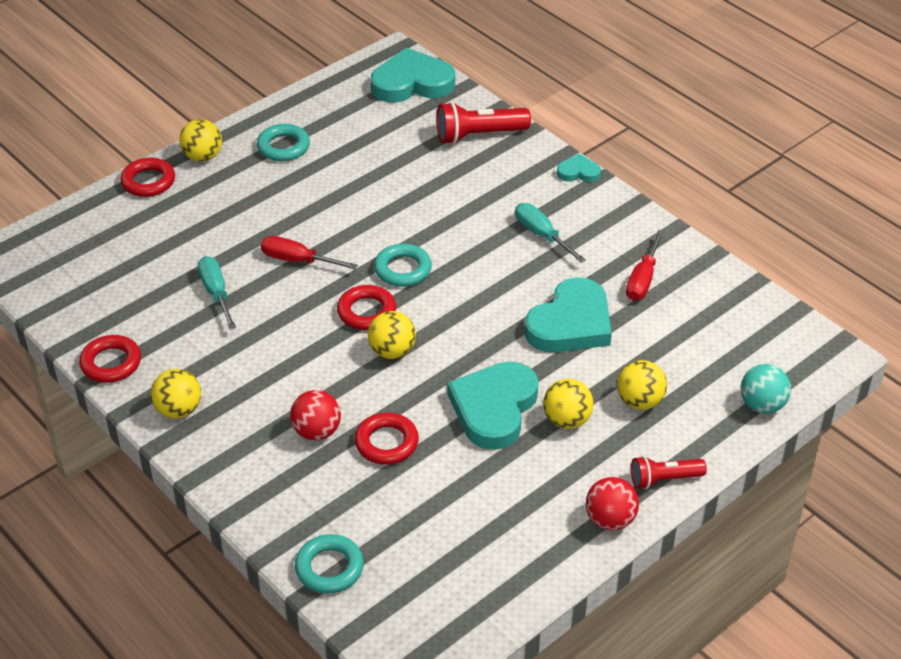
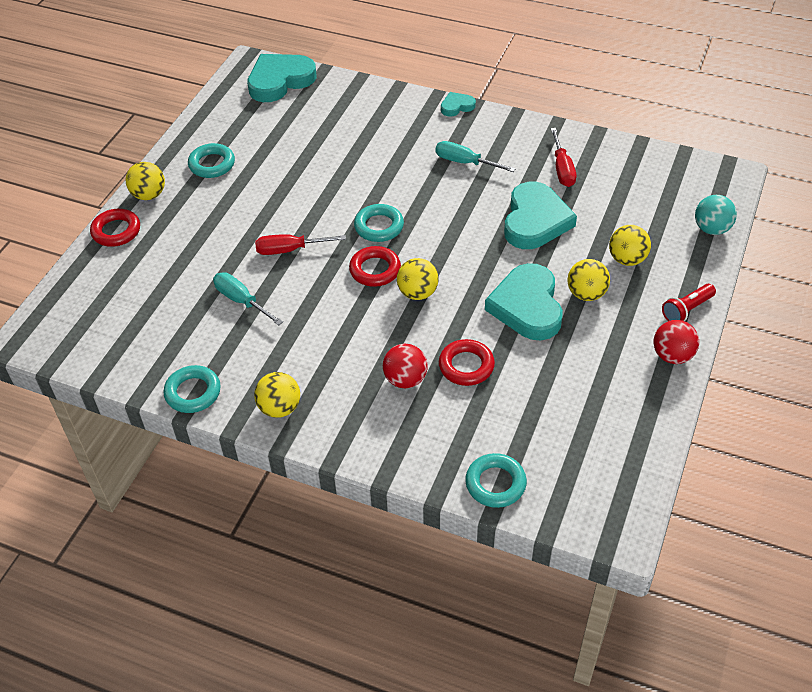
camera: 25 degrees left, 5 degrees up
red ring [79,335,141,383] -> turquoise ring [163,365,221,413]
red flashlight [436,102,531,144] -> none

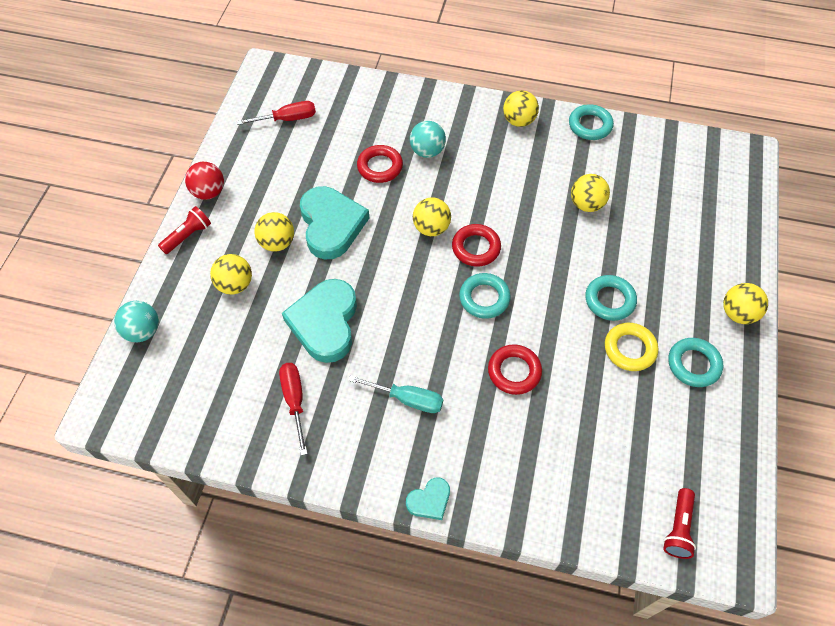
camera: 170 degrees right, 10 degrees up
red ring [90,209,140,247] -> red ring moved to [488,344,542,395]
turquoise screwdriver [213,272,283,325] -> yellow ball [571,174,610,212]
turquoise heart [247,54,316,102] -> red flashlight [663,488,696,559]
red screwdriver [255,234,346,255] -> red screwdriver moved to [237,101,316,125]
red ball [383,344,428,389] -> turquoise ball [410,121,446,158]
turquoise ring [465,453,527,508] -> turquoise ring moved to [585,275,637,321]
none -> yellow ring [605,323,658,371]

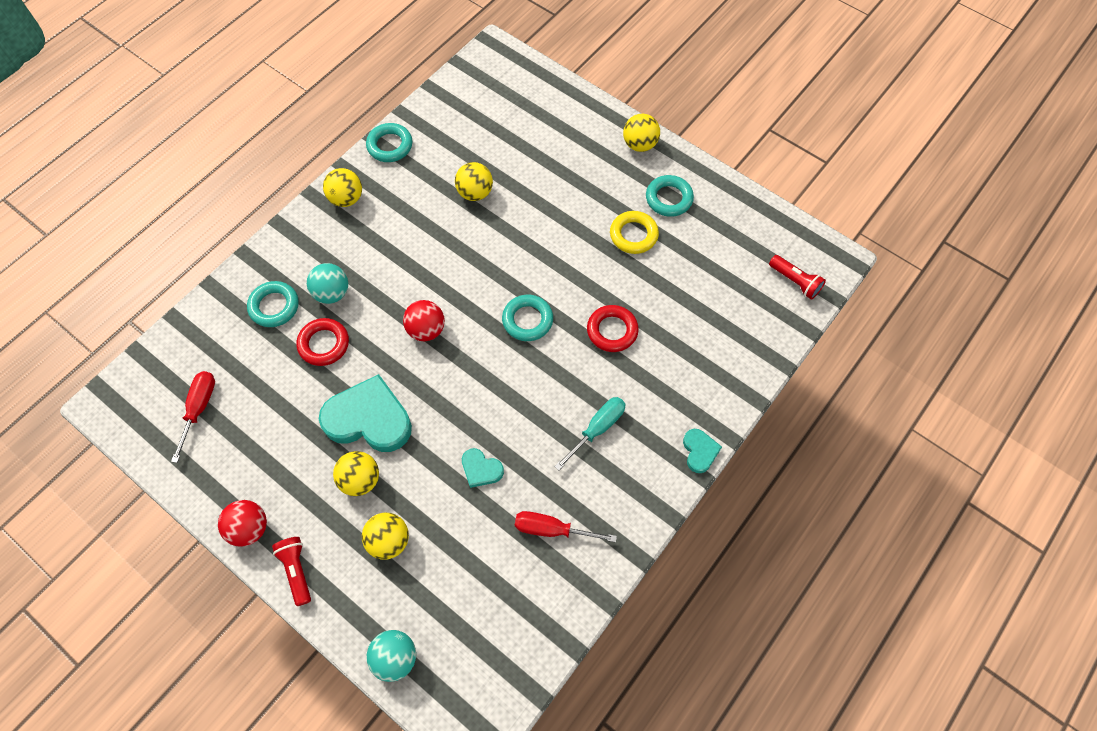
camera: 65 degrees left, 5 degrees up
turquoise heart [282,279,357,363] -> turquoise heart [462,448,504,488], size x0.48
yellow ball [413,197,451,236] -> red ball [403,300,445,341]
red ring [452,224,501,267] -> none
turquoise ring [585,275,637,321] -> turquoise ring moved to [247,281,299,327]

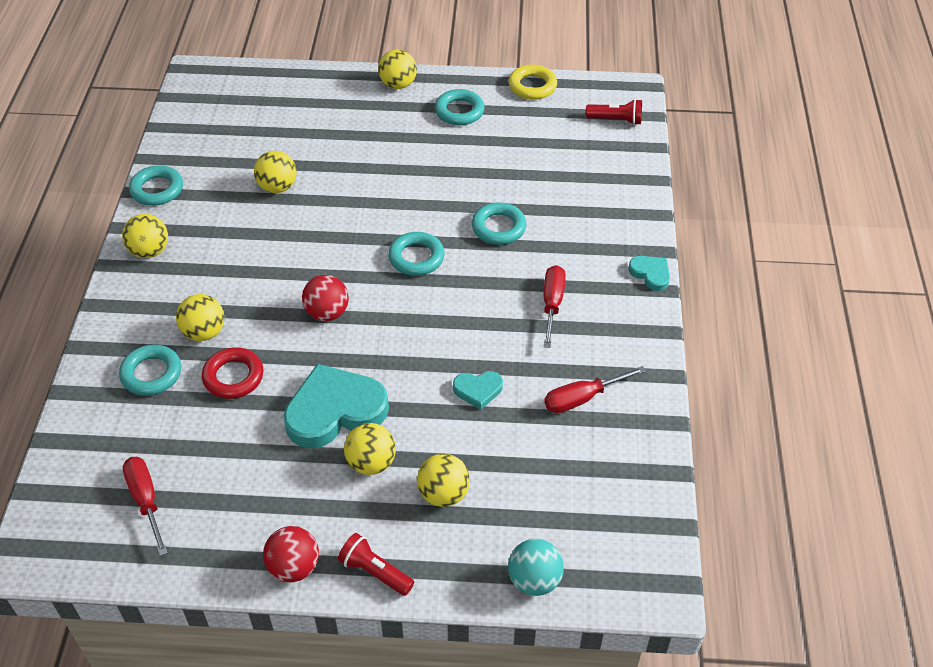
camera: 35 degrees left, 15 degrees down
turquoise ball [307,263,348,304] -> yellow ball [176,294,224,341]
turquoise screwdriver [554,397,626,471] -> red screwdriver [544,265,566,348]
red ring [587,305,639,352] -> turquoise ring [472,202,527,245]
yellow ring [610,211,659,254] -> yellow ring moved to [508,64,557,100]

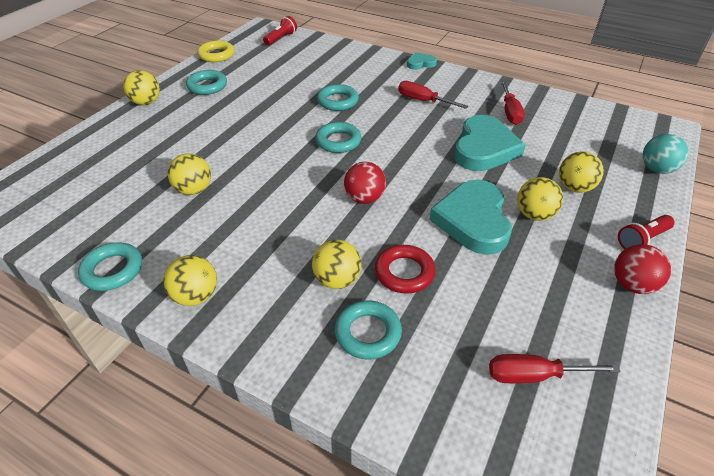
camera: 65 degrees left, 5 degrees down
turquoise heart [453,371,503,410] -> turquoise heart [454,115,526,171], size x2.07

